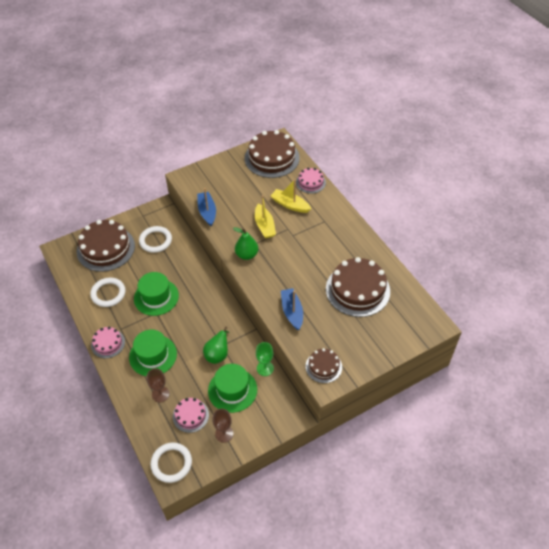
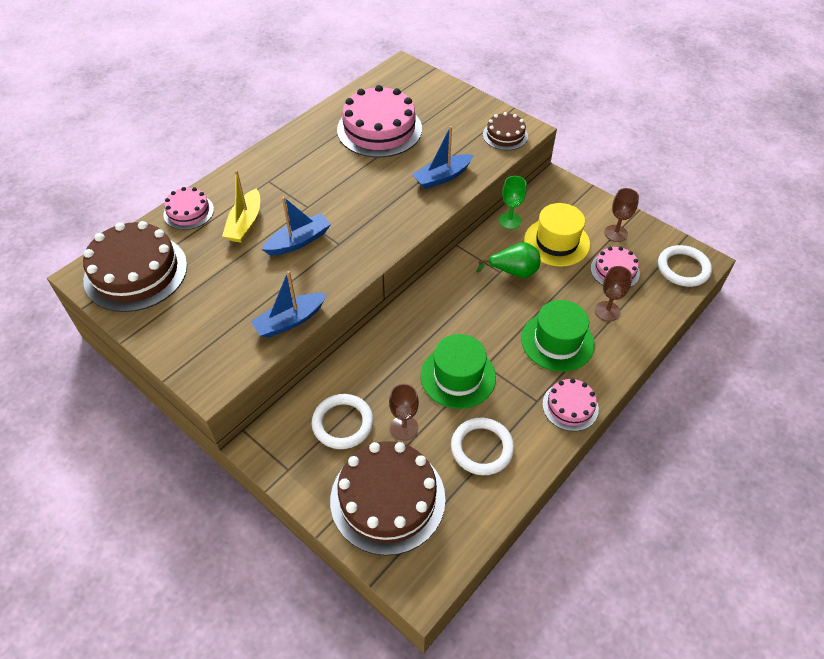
camera: 110 degrees left, 0 degrees up
green hat [208,364,257,413] -> yellow hat [524,203,590,267]
green pear [233,227,258,260] -> none
yellow boat [255,195,276,238] -> blue boat [261,197,331,256]
brown cake [326,257,390,317] -> pink cake [337,85,422,157]
none -> brown goblet [389,384,419,440]

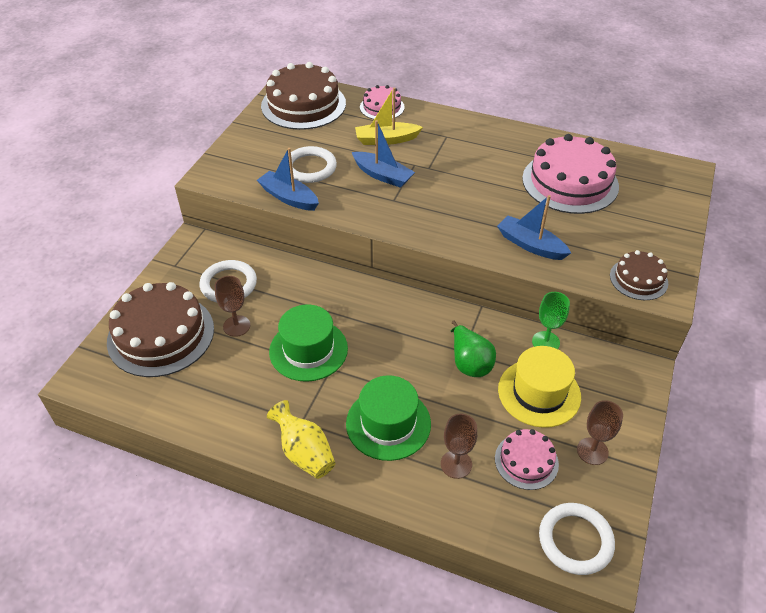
camera: 70 degrees right, 5 degrees down
white ring [451,418,514,475] -> white ring moved to [291,146,337,183]
pink cake [542,378,599,431] -> yellow vase [267,400,335,479]

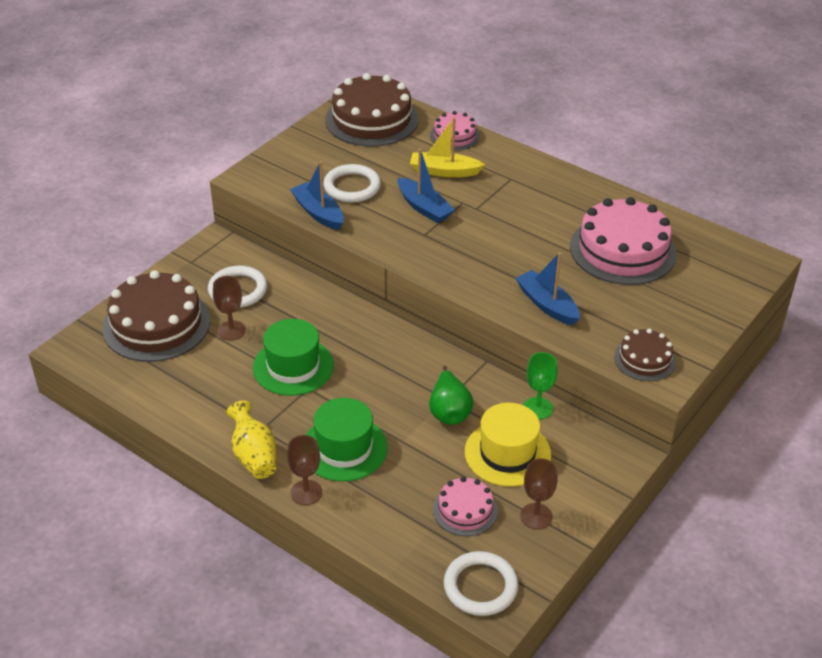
camera: 15 degrees right, 5 degrees down
brown goblet [441,414,477,479] -> brown goblet moved to [287,435,322,505]

